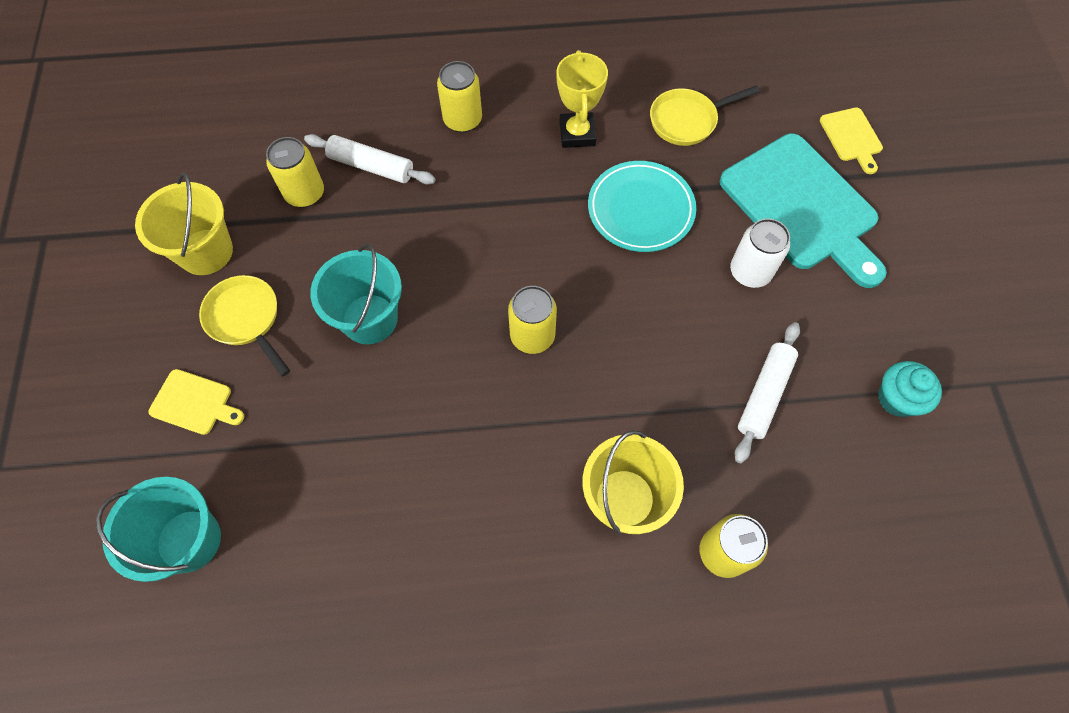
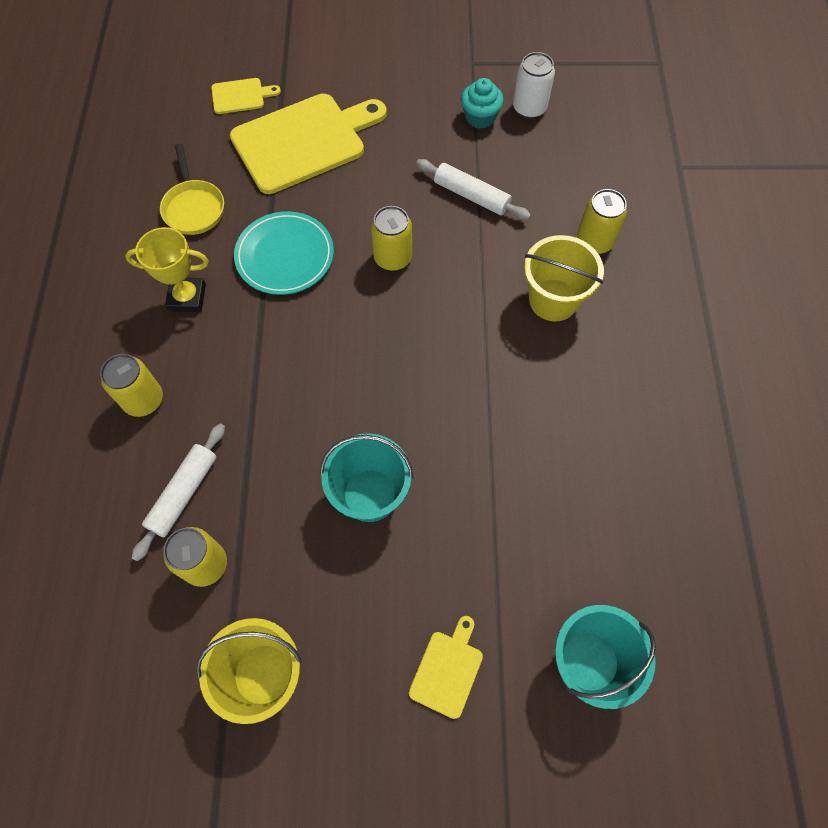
camera: 85 degrees left, 0 degrees up
yellow pan [199,275,290,377] -> none
yellow can [508,286,557,354] -> yellow can moved to [371,206,412,271]
turquoise cutting board [720,134,887,288] -> yellow cutting board [230,94,387,194]
white can [730,218,790,288] -> white can moved to [513,52,555,119]

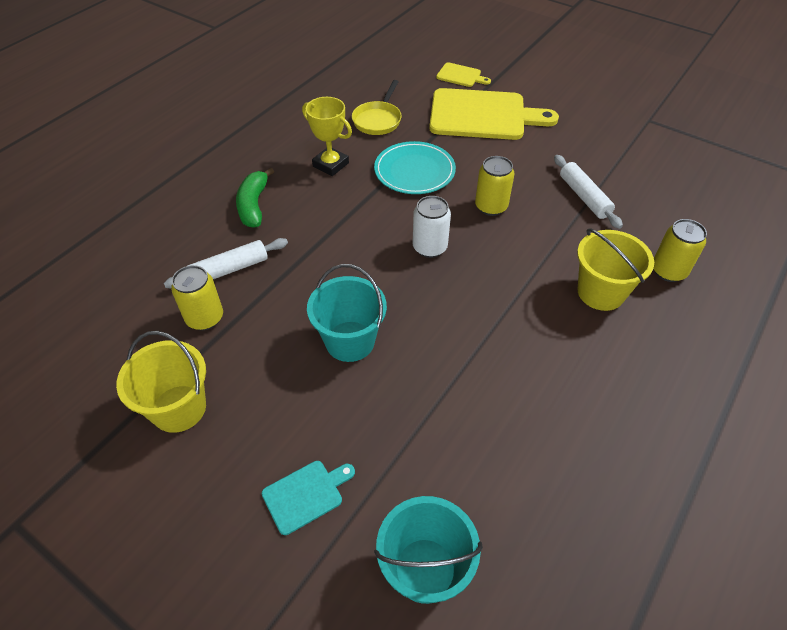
camera: 35 degrees right, 15 degrees down
yellow can [100,354,163,417] -> green banana [236,168,274,228]
yellow cutting board [409,616,483,719] -> turquoise cutting board [262,461,355,535]
turquoise cupcake [461,78,504,129] -> none
white can [513,52,555,119] -> white can moved to [413,196,451,258]

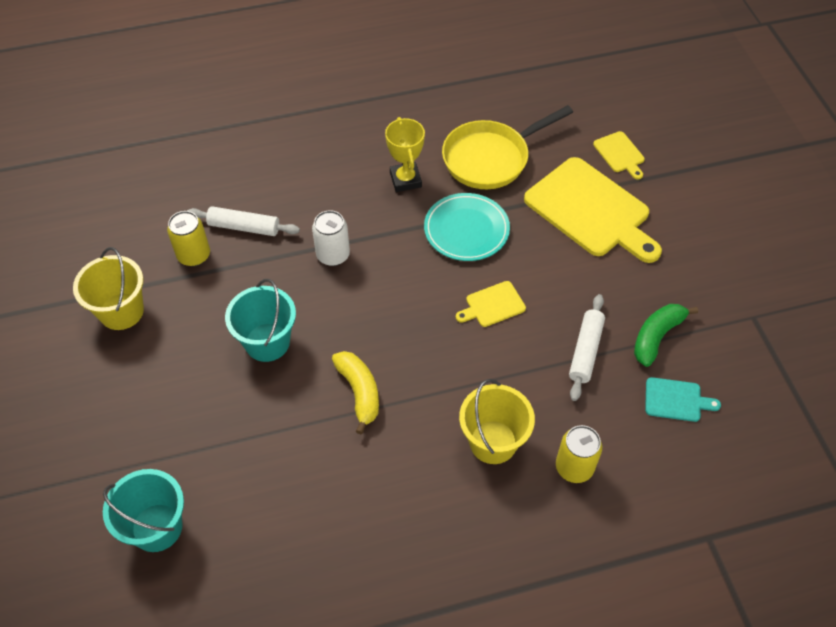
camera: 40 degrees right, 5 degrees up
green banana [236,168,274,228] -> green banana moved to [634,304,698,367]
turquoise cutting board [262,461,355,535] -> turquoise cutting board moved to [645,377,721,422]
yellow pan [352,80,402,135] -> yellow pan [442,105,573,189], size x1.59
white can [413,196,451,258] -> white can moved to [312,210,350,266]
yellow can [475,156,514,216] -> yellow cutting board [456,281,526,327]
none -> yellow banana [332,351,379,435]

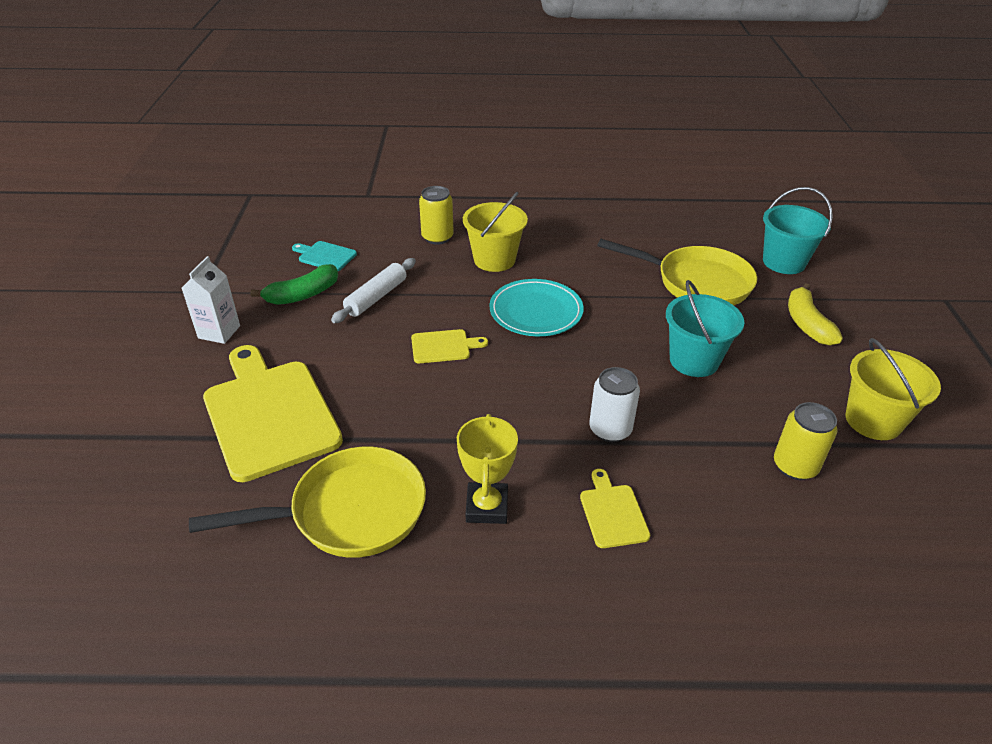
camera: 165 degrees left, 15 degrees down
white rolling pin [187,206,300,236] -> none
yellow banana [332,351,379,435] -> yellow banana moved to [788,283,843,346]
turquoise plate [424,193,510,261] -> turquoise plate moved to [490,279,584,336]
yellow cutting board [593,131,645,179] -> yellow cutting board moved to [580,469,650,548]
none -> white carton [182,256,240,344]
none -> yellow pan [597,239,757,305]

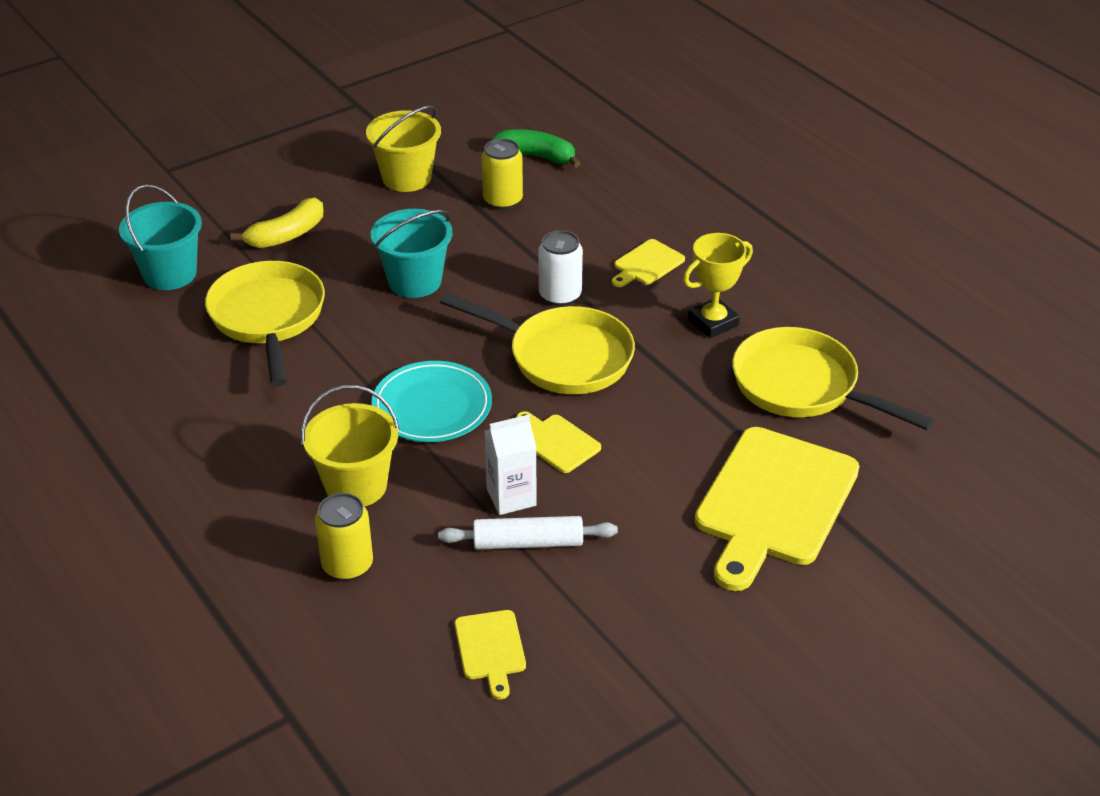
camera: 125 degrees left, 0 degrees up
white carton [182,256,240,344] -> white carton moved to [485,415,537,515]
green banana [250,264,338,305] -> green banana moved to [492,129,581,168]
turquoise cutting board [292,241,357,271] -> yellow cutting board [455,610,526,699]
none -> yellow pan [440,293,635,394]

